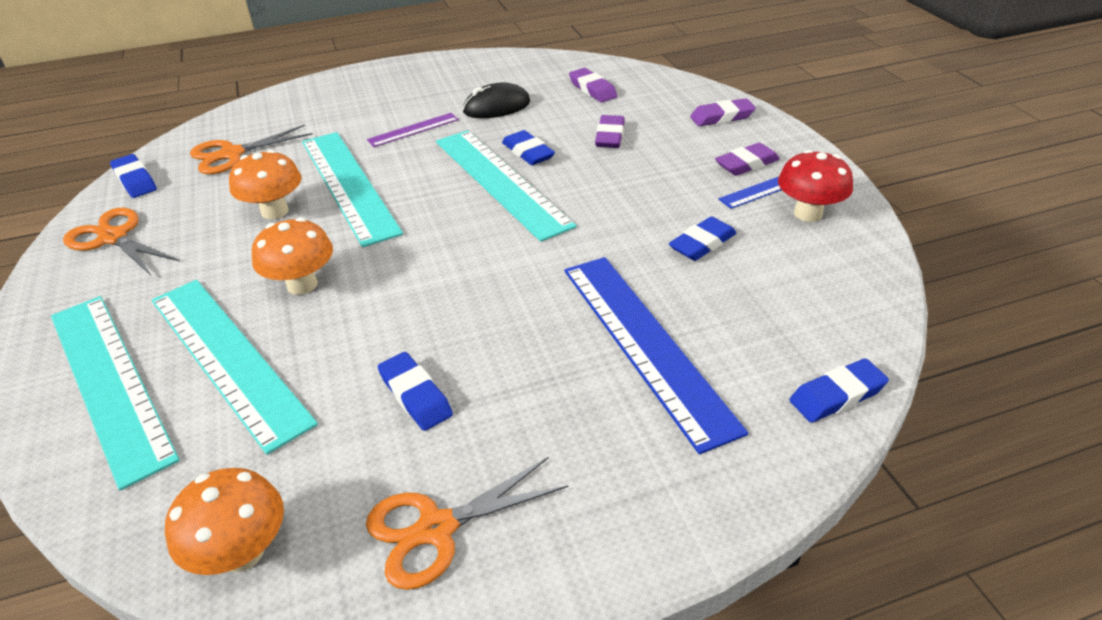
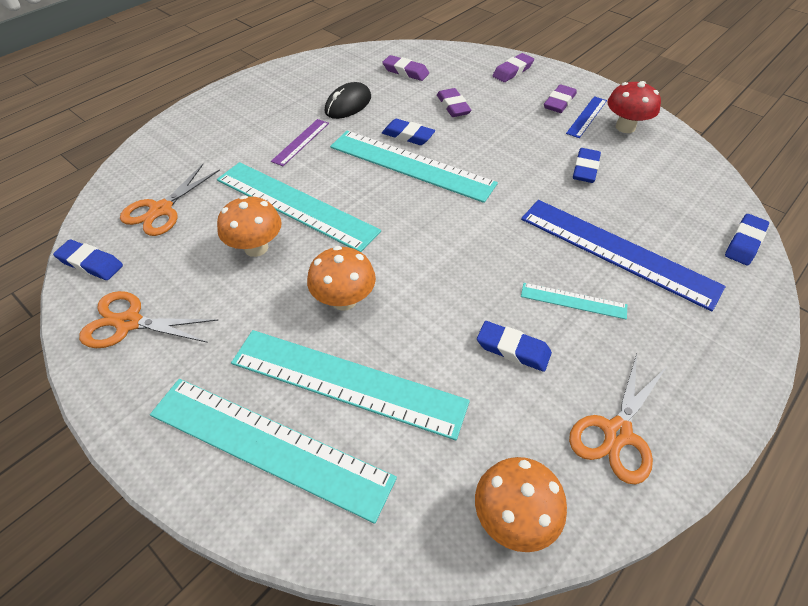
camera: 30 degrees left, 10 degrees up
none -> turquoise ruler [521,283,627,319]

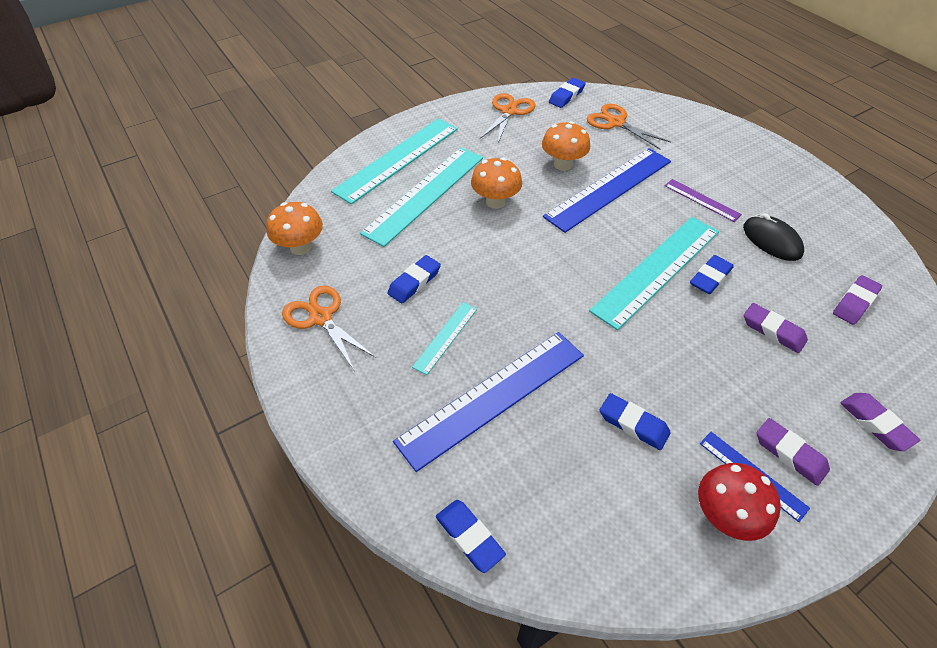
camera: 105 degrees right, 0 degrees up
turquoise ruler [217,162,381,252] -> blue ruler [543,148,671,233]
purple eraser [437,88,472,117] -> purple eraser turned 45 degrees clockwise [744,303,808,353]

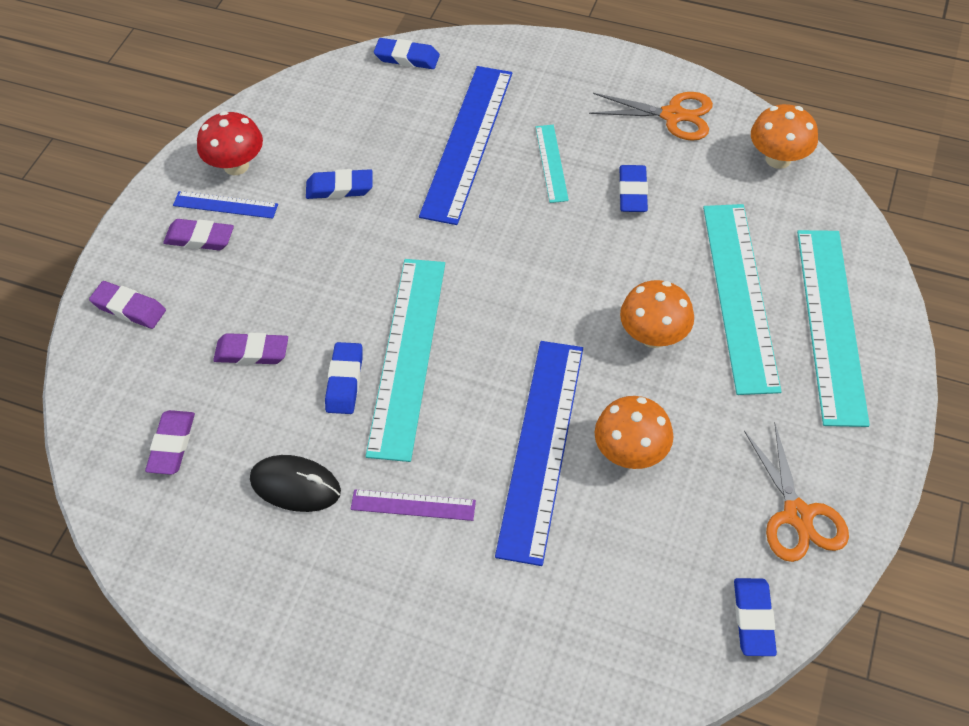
camera: 145 degrees right, 5 degrees up
orange scissors [587,104,671,149] -> none

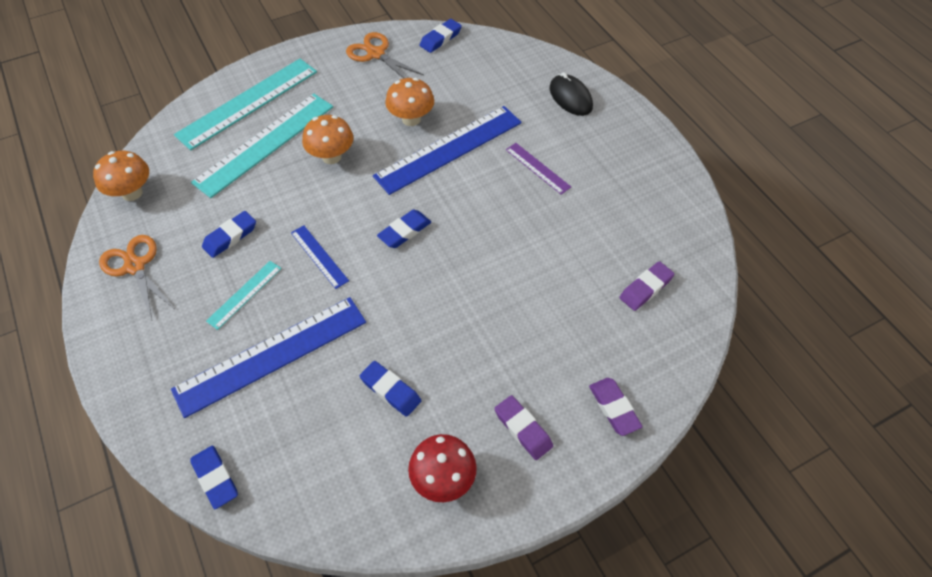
camera: 140 degrees left, 0 degrees up
blue ruler [173,191,278,219] -> blue ruler moved to [291,225,349,289]
purple eraser [213,333,288,365] -> none
black mouse [250,455,341,512] -> black mouse moved to [550,72,593,116]
blue eraser [325,342,363,414] -> blue eraser moved to [377,210,431,248]
turquoise ruler [366,259,445,462] -> none
orange scissors [744,424,849,562] -> orange scissors turned 75 degrees counterclockwise [346,32,424,78]

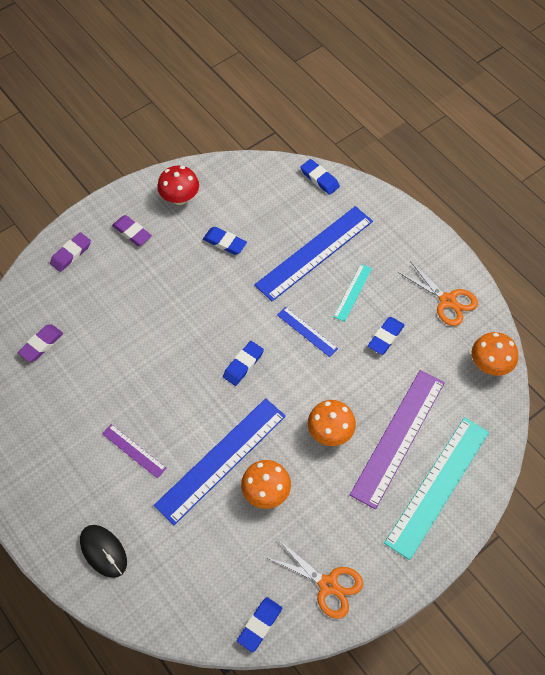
camera: 170 degrees right, 5 degrees up
turquoise ruler [191,93,333,198] -> purple ruler [350,370,445,509]
purple eraser [589,378,643,436] -> purple eraser turned 75 degrees clockwise [50,232,91,272]

